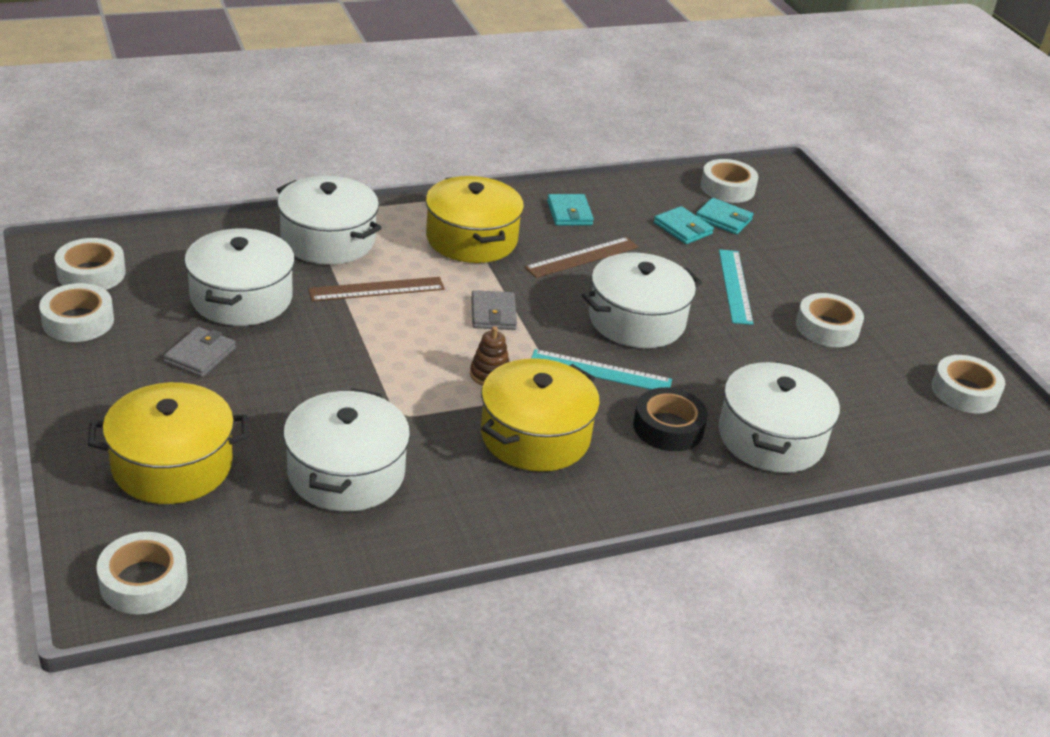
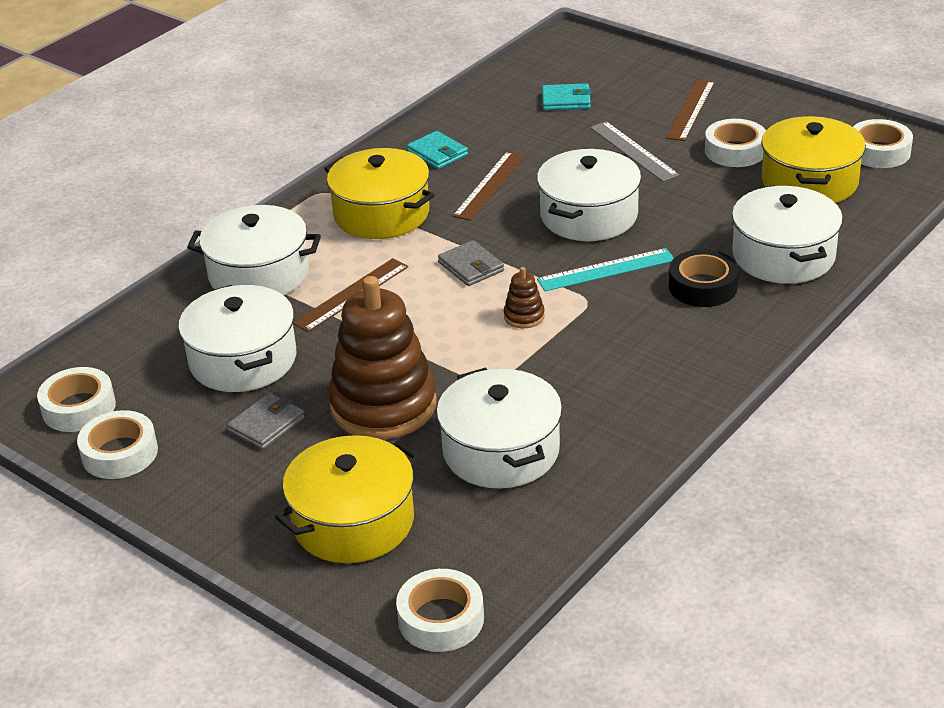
camera: 25 degrees left, 0 degrees up
grey wallet [163,327,236,377] -> grey wallet turned 45 degrees clockwise [227,393,305,450]
yellow pot [481,358,600,472] -> yellow pot moved to [761,116,866,203]
turquoise wallet [654,206,714,244] -> none
white tape [700,159,759,203] -> none
turquoise ruler [719,249,753,325] -> grey ruler [590,121,679,182]
none -> brown stacking toy [328,276,437,439]
none -> brown ruler [666,79,715,141]

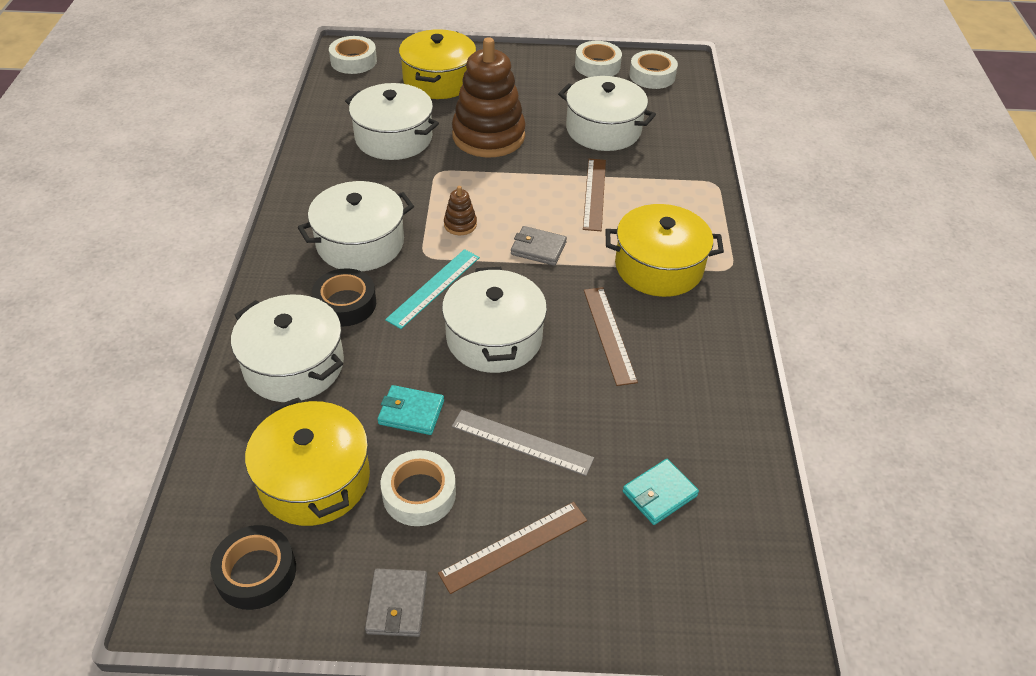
camera: 140 degrees right, 10 degrees up
white pot [187,205,321,295] -> white pot moved to [298,181,414,271]
grey wallet [227,393,305,450] -> grey wallet moved to [365,569,427,637]
turquoise wallet [407,131,468,169] -> turquoise wallet moved to [377,385,444,435]
brown ruler [666,79,715,141] -> brown ruler turned 75 degrees clockwise [438,502,587,594]
white tape [853,119,913,168] -> black tape [210,525,296,610]

